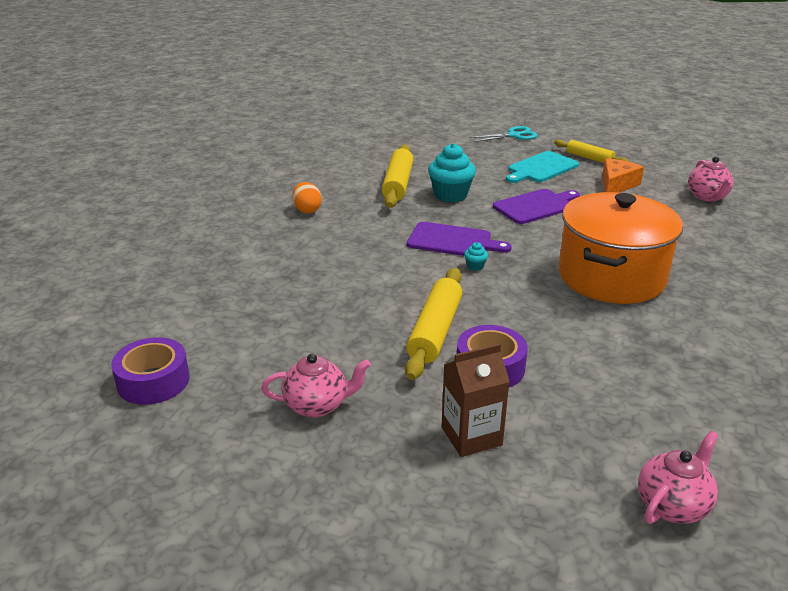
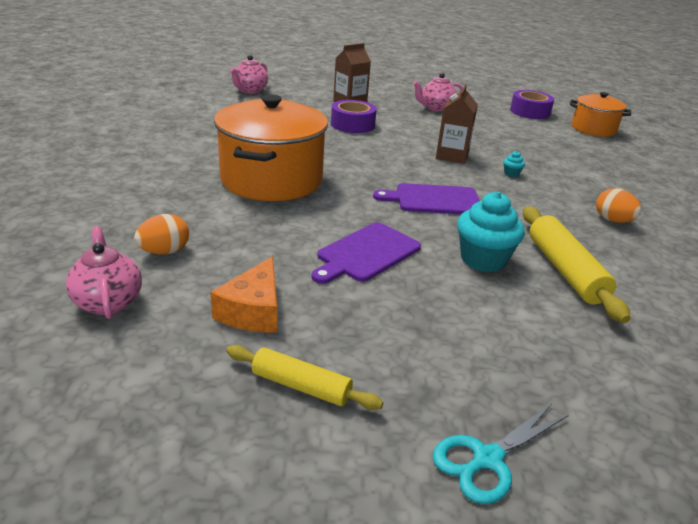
camera: 160 degrees right, 0 degrees up
yellow rolling pin [405,268,462,380] -> none
turquoise cupcake [464,242,488,271] -> turquoise cupcake moved to [503,151,525,177]
turquoise cutting board [506,151,579,183] -> none
none -> orange egg [134,214,189,254]
none -> brown carton [436,84,478,164]
none -> orange pot [570,92,631,137]

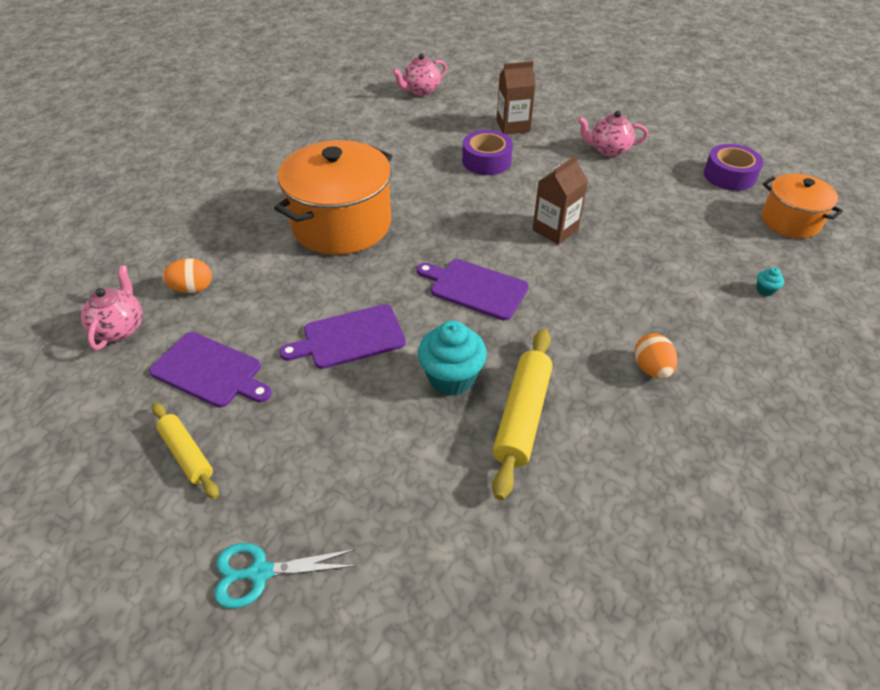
camera: 30 degrees right, 15 degrees up
orange cheese [211,257,277,332] -> purple cutting board [149,332,272,408]
turquoise cupcake [503,151,525,177] -> turquoise cupcake moved to [756,267,784,296]

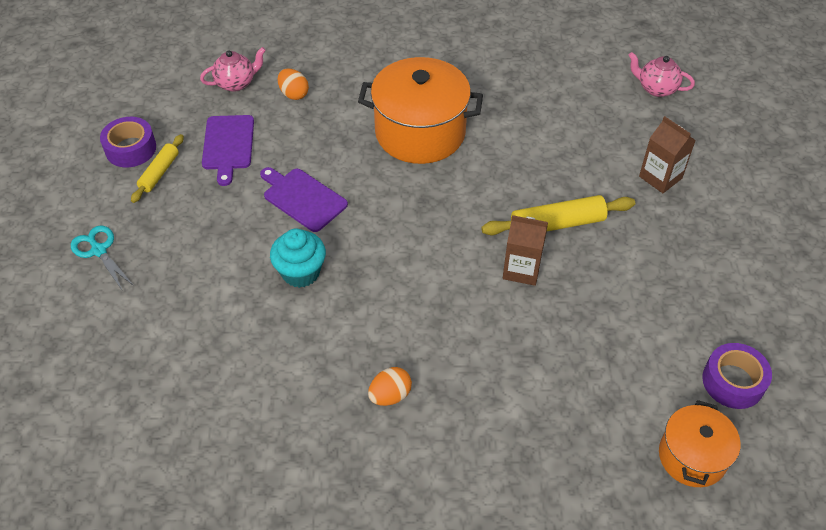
camera: 60 degrees right, 5 degrees up
purple cutting board [417,259,529,320] -> none
purple tape [462,130,513,175] -> purple tape moved to [100,117,156,168]
yellow rolling pin [492,329,553,500] -> yellow rolling pin moved to [481,195,635,235]
pink teapot [578,111,648,157] -> none
turquoise cupcake [756,267,784,296] -> none

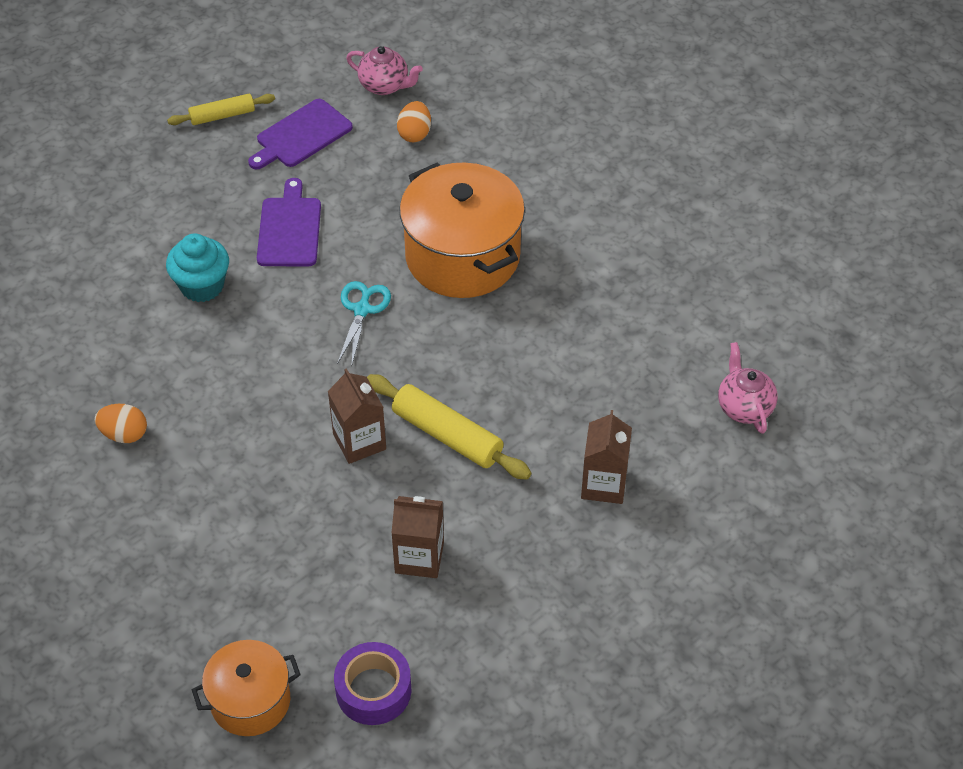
camera: 50 degrees right, 0 degrees up
turquoise scissors [71,225,134,290] -> turquoise scissors moved to [337,281,391,364]
purple tape [100,117,156,168] -> none
none -> brown carton [391,496,444,578]

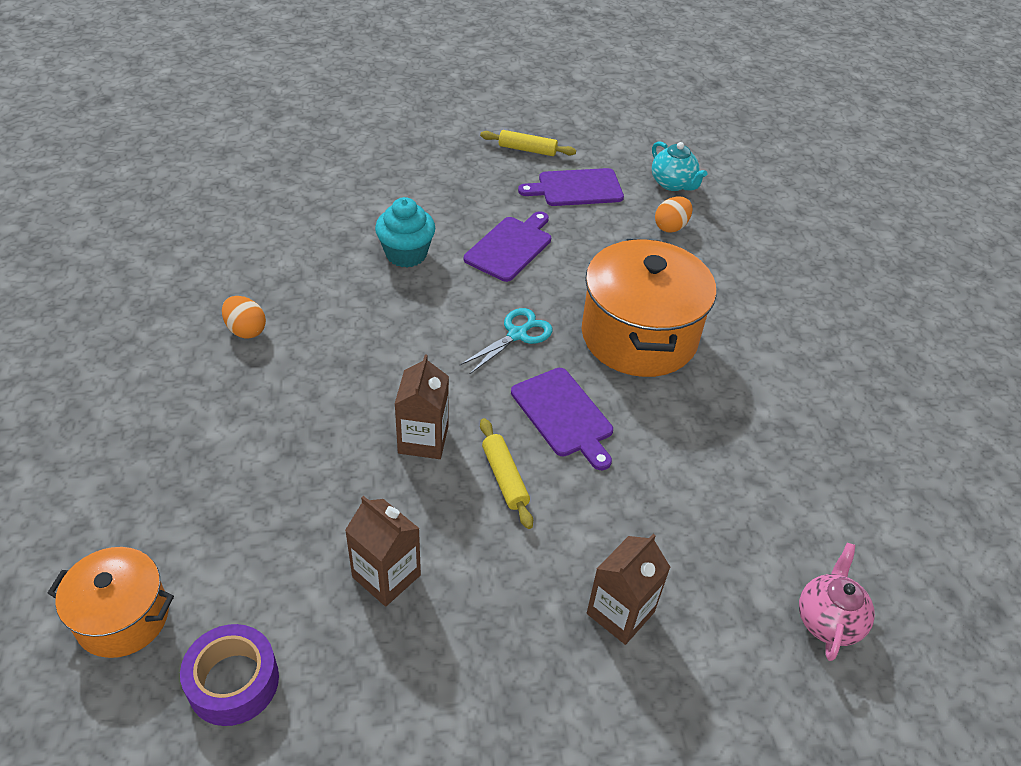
camera: 30 degrees right, 5 degrees down
pink teapot [346,46,423,95] -> turquoise teapot [652,141,707,191]
yellow rolling pin [367,374,531,480] -> yellow rolling pin [480,418,533,529], size x0.63
none -> purple cutting board [511,368,613,470]

